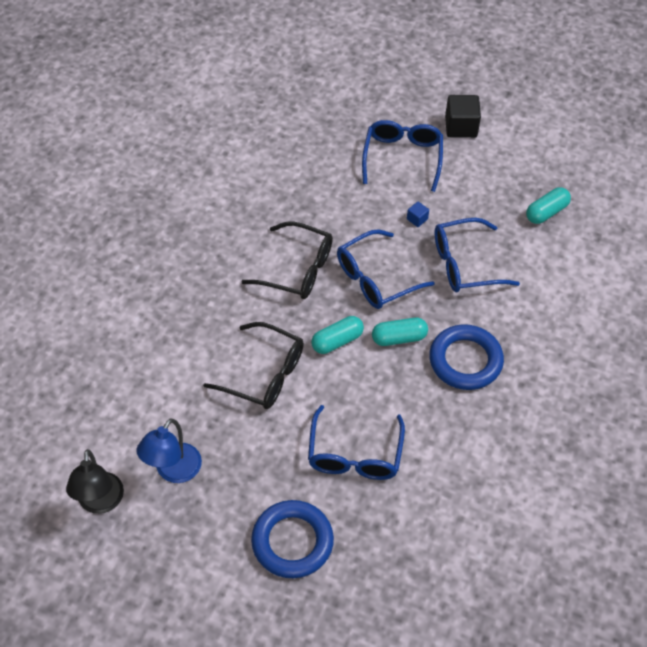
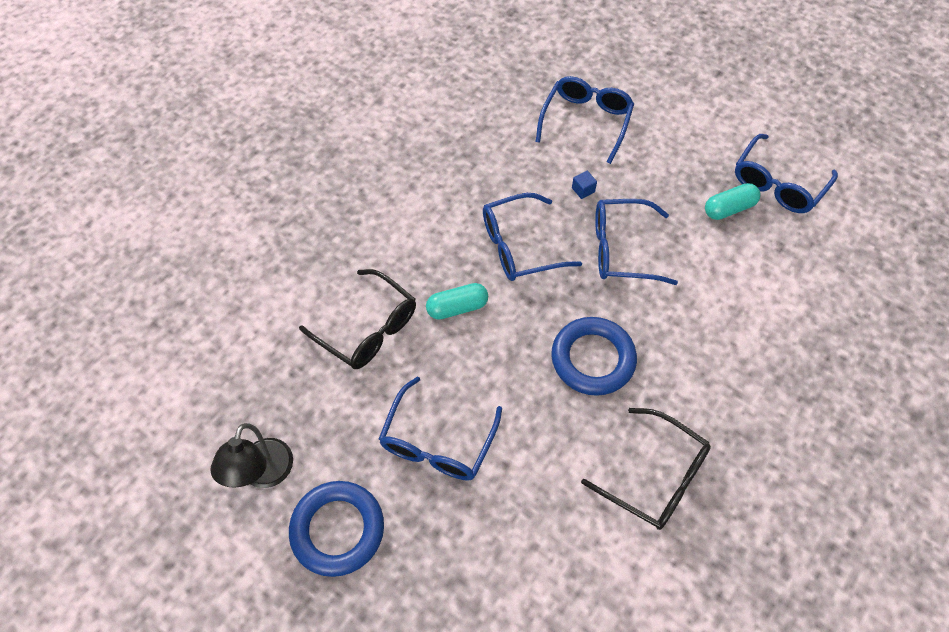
camera: 15 degrees right, 5 degrees up
black lamp [66,449,124,514] -> black lamp moved to [210,423,293,488]
blue lamp [137,418,202,483] -> none
black glasses [241,221,333,299] -> black glasses moved to [581,408,711,530]
turquoise capsule [372,317,428,346] -> none
black cube [445,95,481,138] -> none
none -> blue glasses [735,134,838,213]

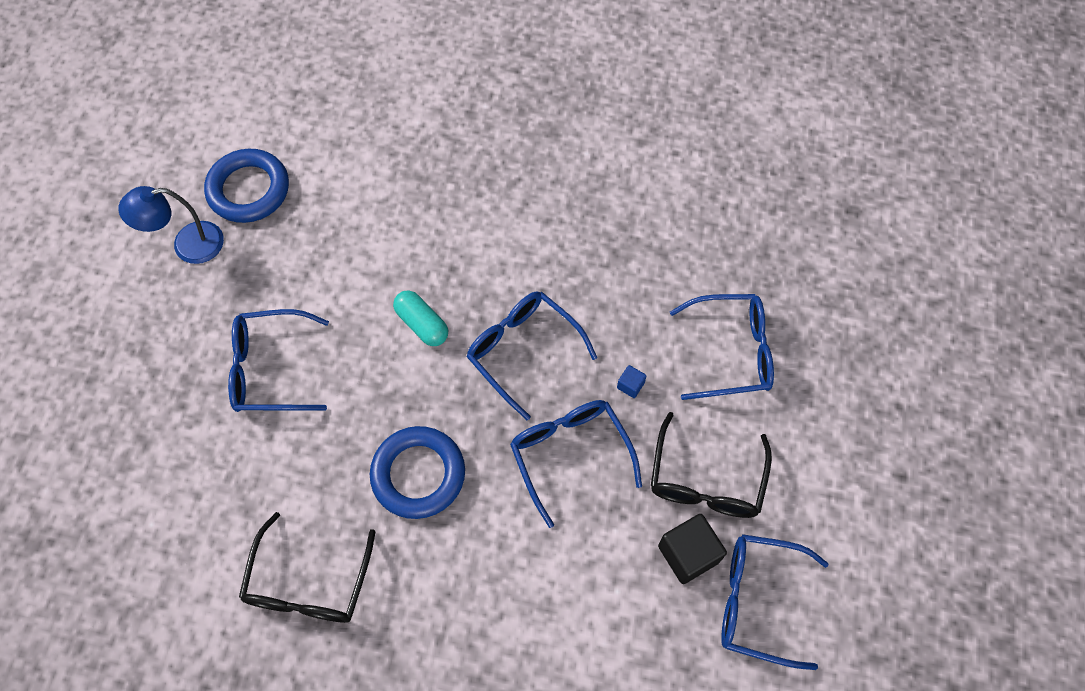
camera: 65 degrees right, 5 degrees up
black lamp [210,423,293,488] -> blue lamp [118,186,224,264]
blue ring [289,481,384,577] -> blue ring moved to [204,149,289,223]
black glasses [299,269,416,369] -> black glasses moved to [651,412,772,518]
turquoise capsule [705,183,761,220] -> black cube [658,514,727,584]

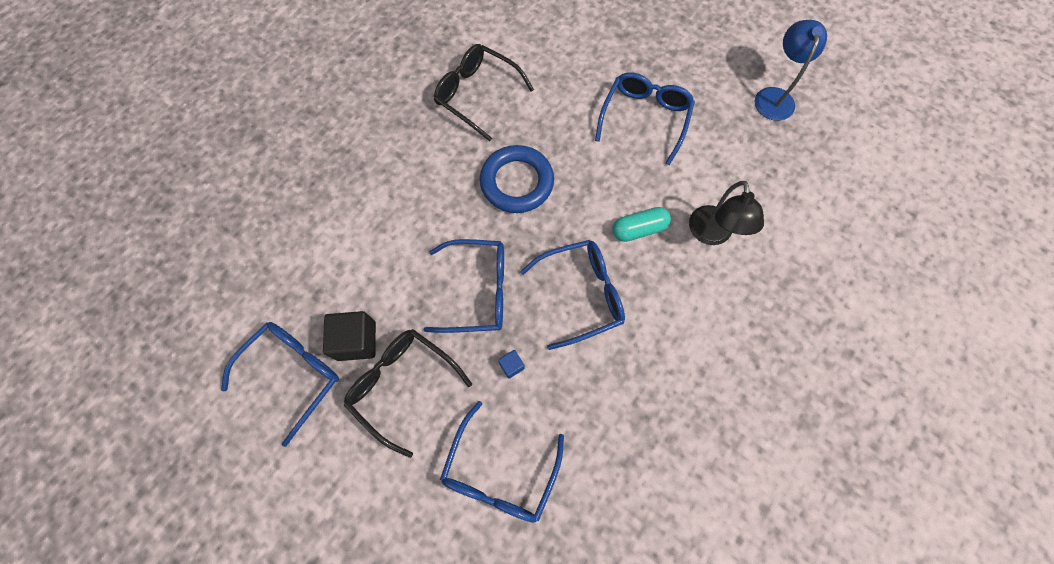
camera: 115 degrees right, 5 degrees up
blue ring [204,149,289,223] -> none
none -> black lamp [689,181,764,245]

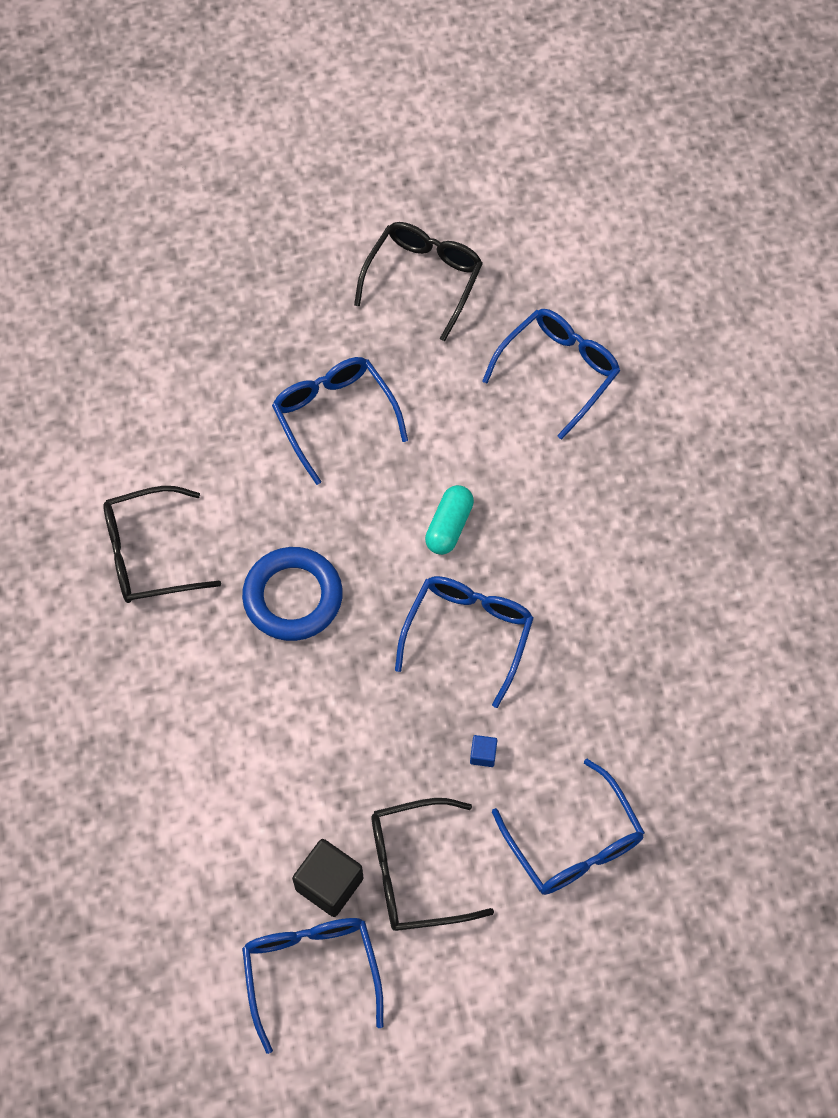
camera: 50 degrees left, 5 degrees down
blue glasses [424,239,504,333] -> blue glasses moved to [482,309,620,440]
black lamp [689,181,764,245] -> none
blue lamp [755,20,827,121] -> black glasses [354,222,483,341]

